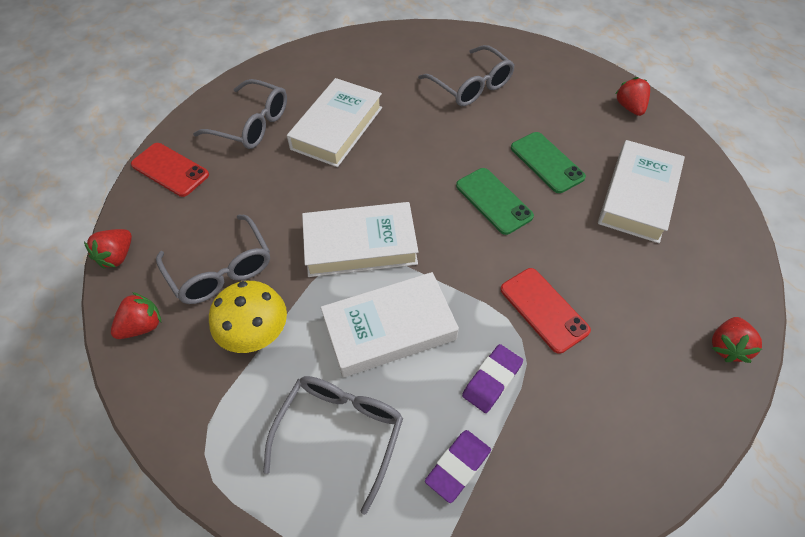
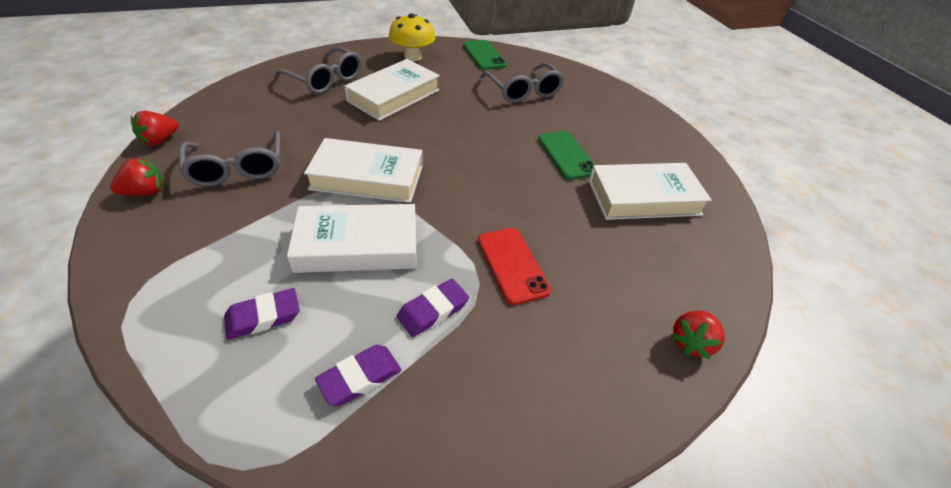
camera: 10 degrees right, 10 degrees down
red phone [131,143,209,197] -> none
yellow mushroom [209,281,287,353] -> yellow mushroom moved to [389,13,435,62]
grey glasses [263,376,403,515] -> purple eraser [224,288,300,340]
green phone [456,168,534,235] -> green phone moved to [463,40,507,70]
white book [598,140,685,243] -> white book turned 45 degrees clockwise [589,163,712,220]
red strawberry [615,77,650,116] -> none

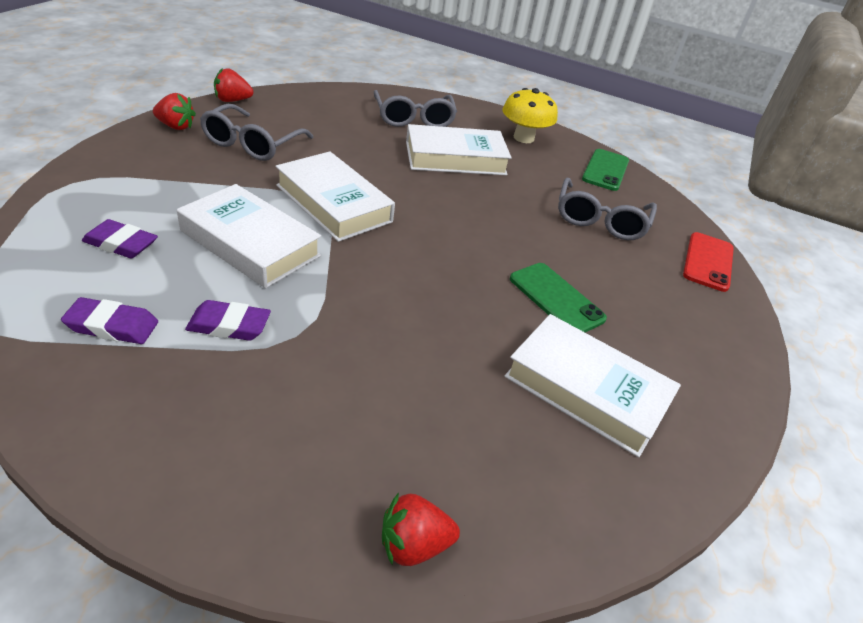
camera: 40 degrees right, 5 degrees down
red phone [478,228,551,305] -> red phone moved to [683,232,734,292]
green phone [538,131,595,180] -> green phone turned 60 degrees counterclockwise [510,263,607,332]

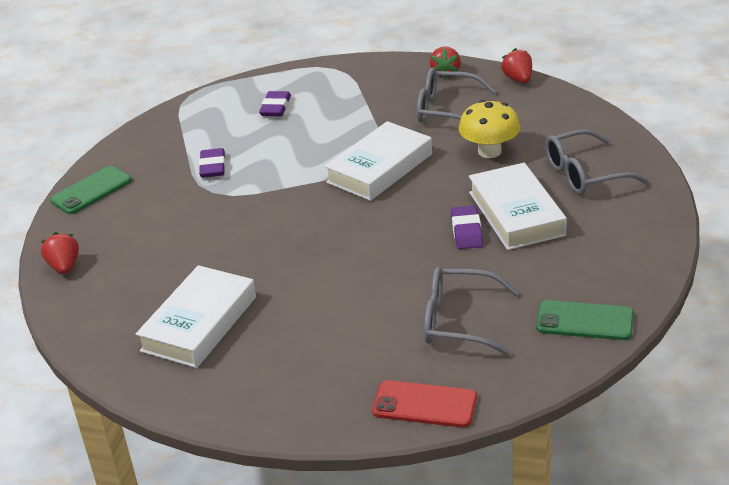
camera: 90 degrees right, 5 degrees down
purple eraser [61,297,158,344] -> purple eraser moved to [451,206,483,249]
white book [177,184,321,288] -> none
yellow mushroom [502,88,558,143] -> yellow mushroom moved to [459,100,520,158]
green phone [510,263,607,332] -> green phone moved to [50,166,132,214]

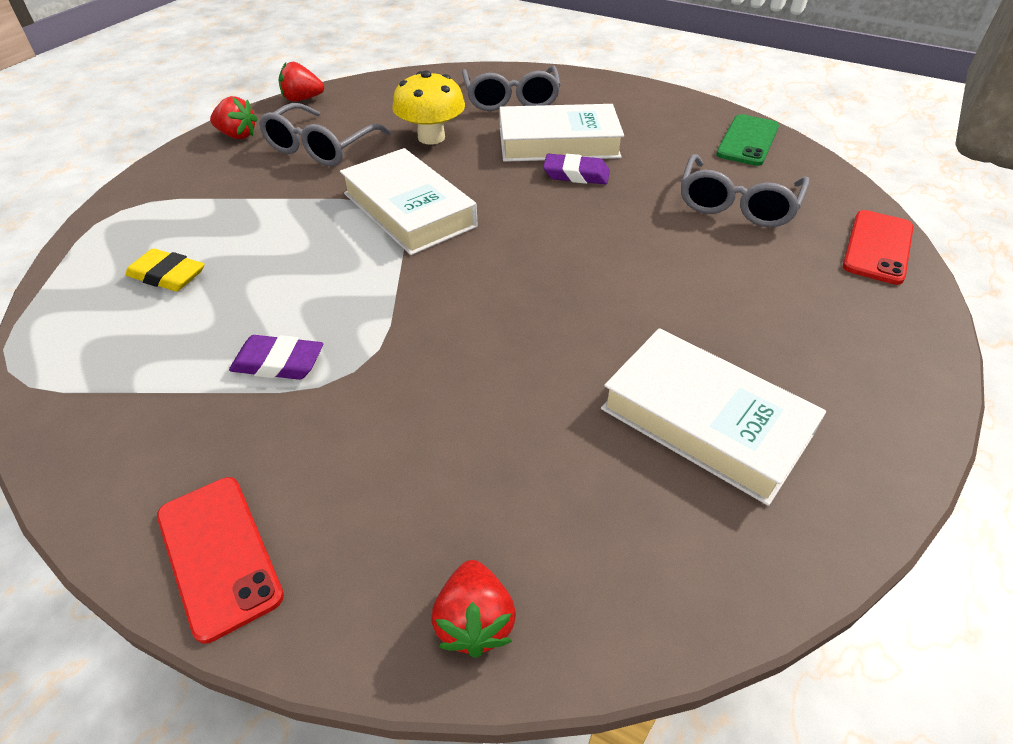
camera: 80 degrees left, 10 degrees up
red strawberry [41,232,79,274] -> red strawberry turned 90 degrees counterclockwise [432,560,516,658]
green phone [50,166,132,214] -> red phone [157,477,284,644]
purple eraser [259,91,291,116] -> yellow eraser [125,248,205,292]

